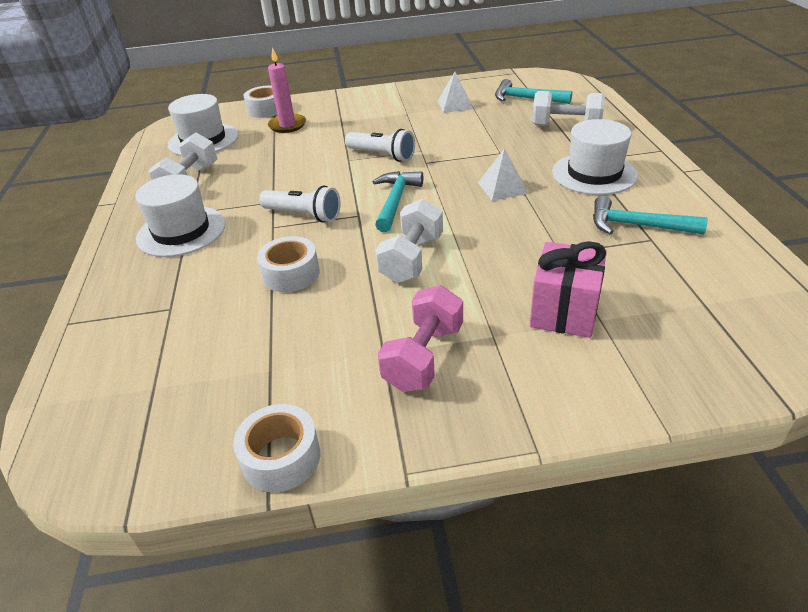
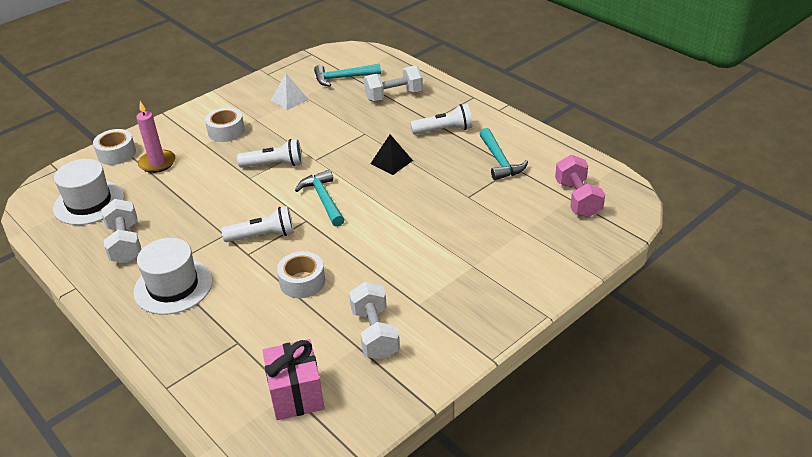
camera: 35 degrees left, 0 degrees up
white tape [233,404,320,492] -> white tape moved to [205,107,245,142]
white dumbbell [375,199,443,283] -> white dumbbell moved to [349,282,400,360]
pink dumbbell [378,285,463,392] -> pink dumbbell moved to [555,154,605,218]
white pyramid [478,148,528,201] -> black pyramid [370,134,413,175]
pink gift [530,241,607,338] -> pink gift moved to [262,339,324,420]
white hat [552,119,638,195] -> white flashlight [410,104,472,135]
turquoise hammer [593,196,708,235] -> turquoise hammer turned 90 degrees counterclockwise [480,128,528,180]

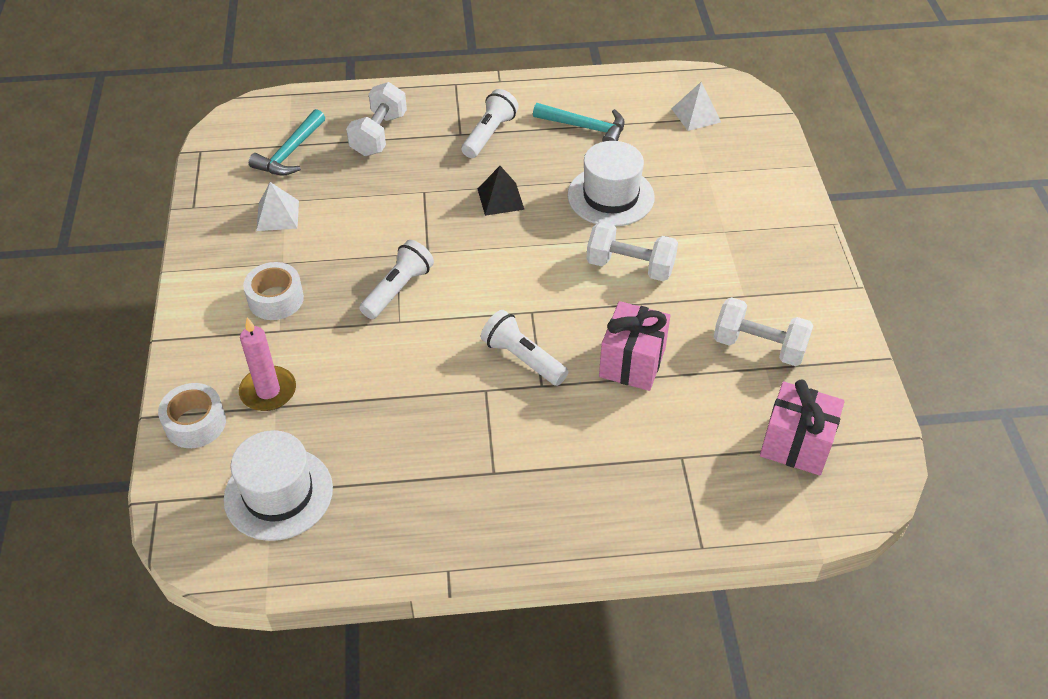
camera: 55 degrees left, 10 degrees up
white dumbbell [101,199,141,263] -> white dumbbell moved to [586,221,678,281]
white hat [133,238,213,315] -> white hat moved to [567,141,655,227]
white flashlight [221,206,294,242] -> white flashlight turned 75 degrees counterclockwise [481,310,569,386]
white tape [277,251,325,298] -> pink gift [599,301,670,391]
turquoise hammer [295,170,345,227] -> none
pink dumbbell [555,154,605,218] -> white pyramid [672,82,721,131]

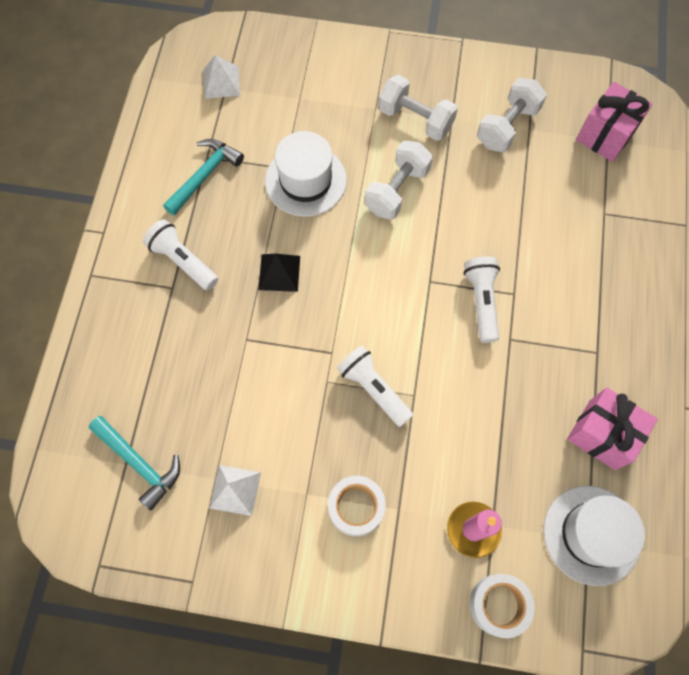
camera: 75 degrees left, 20 degrees up
white dumbbell [346,82,407,156] -> white dumbbell moved to [378,75,458,141]
white flashlight [481,310,569,386] -> white flashlight turned 120 degrees clockwise [464,256,500,343]
pink gift [599,301,670,391] -> pink gift moved to [567,388,658,470]

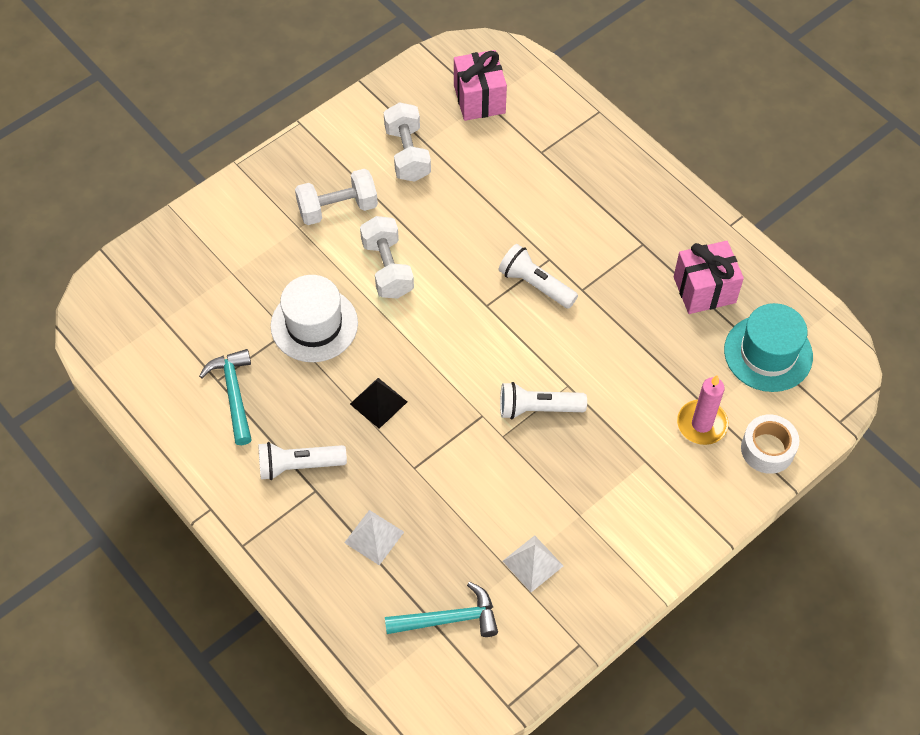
camera: 50 degrees left, 10 degrees down
white pyramid [203,55,240,99] -> white pyramid moved to [344,510,404,565]
white tape [328,476,386,536] -> none
white hat [543,486,645,586] -> turquoise hat [724,303,813,392]

